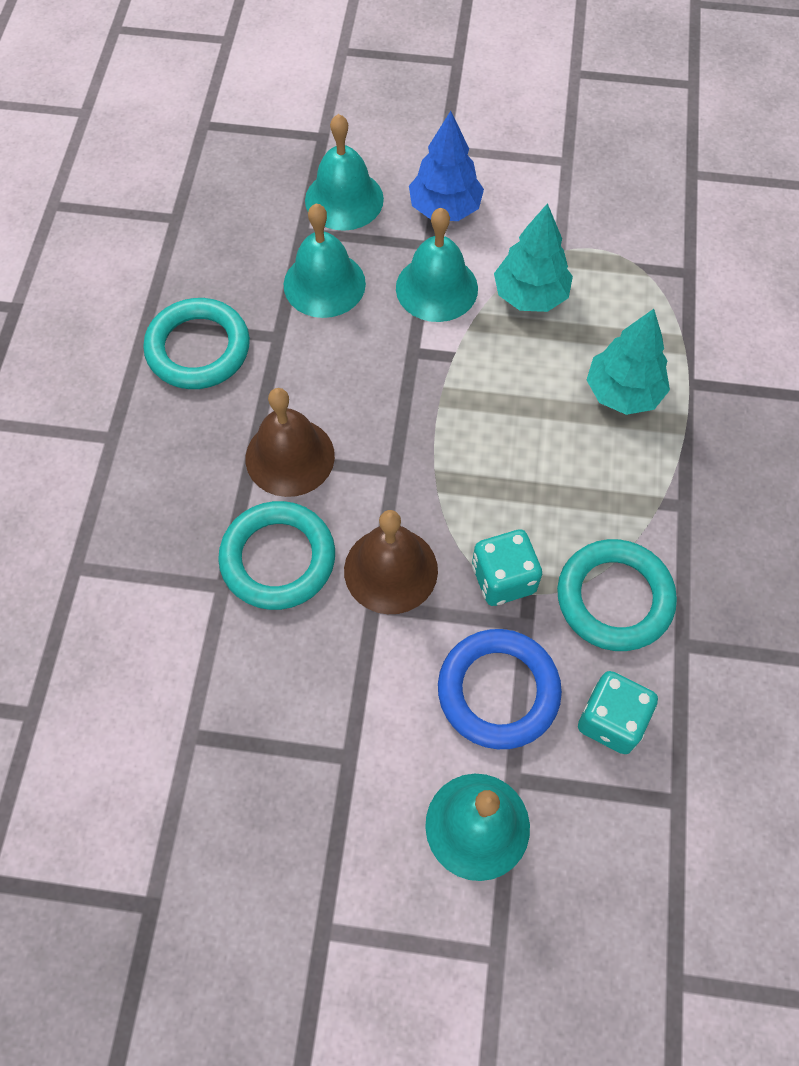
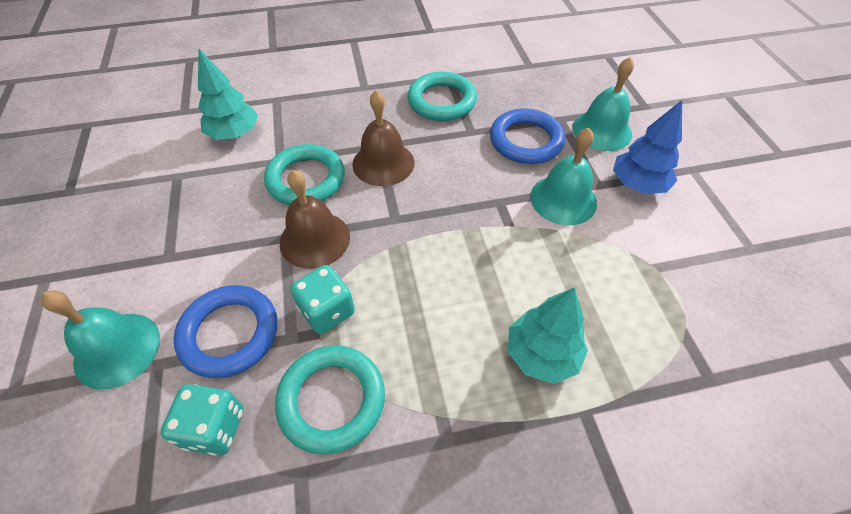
camera: 70 degrees right, 10 degrees down
turquoise bell [284,203,366,318] -> blue ring [490,108,565,164]
turquoise tree [494,203,573,312] -> turquoise tree moved to [198,49,258,140]

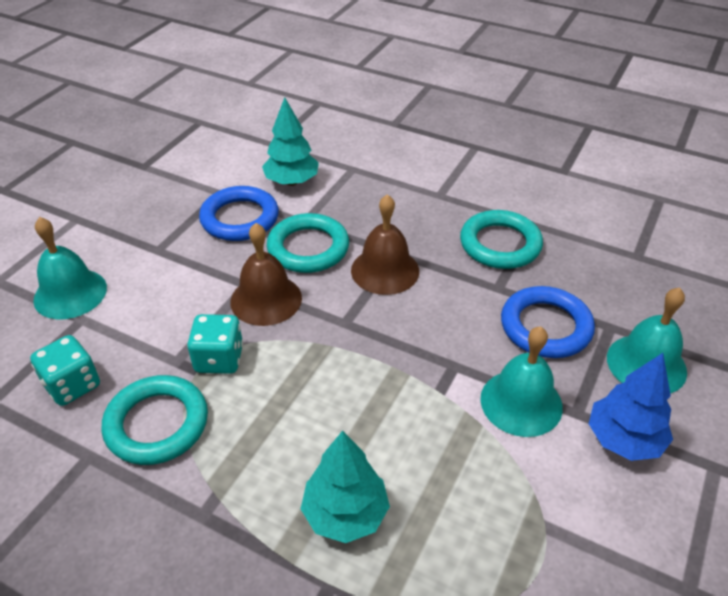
camera: 40 degrees right, 10 degrees down
blue ring [173,285,277,378] -> blue ring moved to [199,186,279,241]

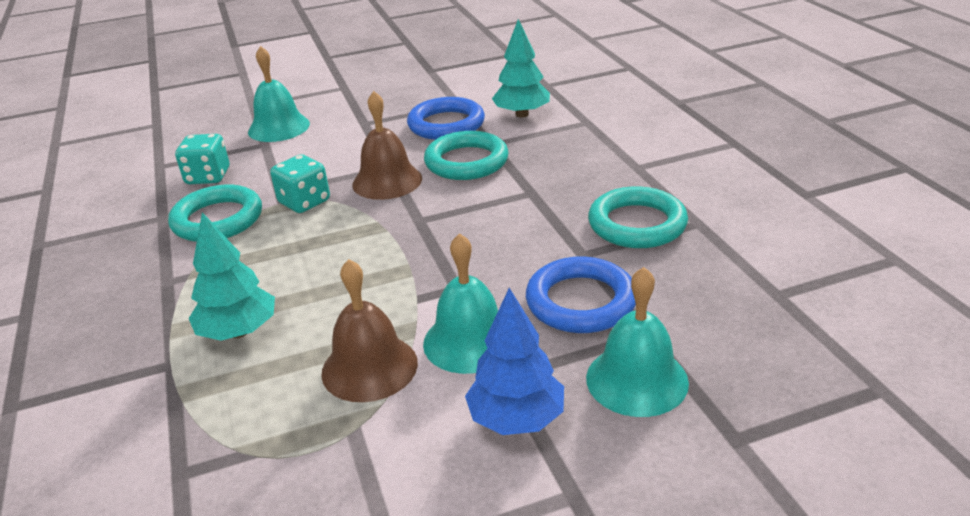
camera: 45 degrees right, 10 degrees down
brown bell [351,194,419,295] -> brown bell moved to [321,259,418,402]

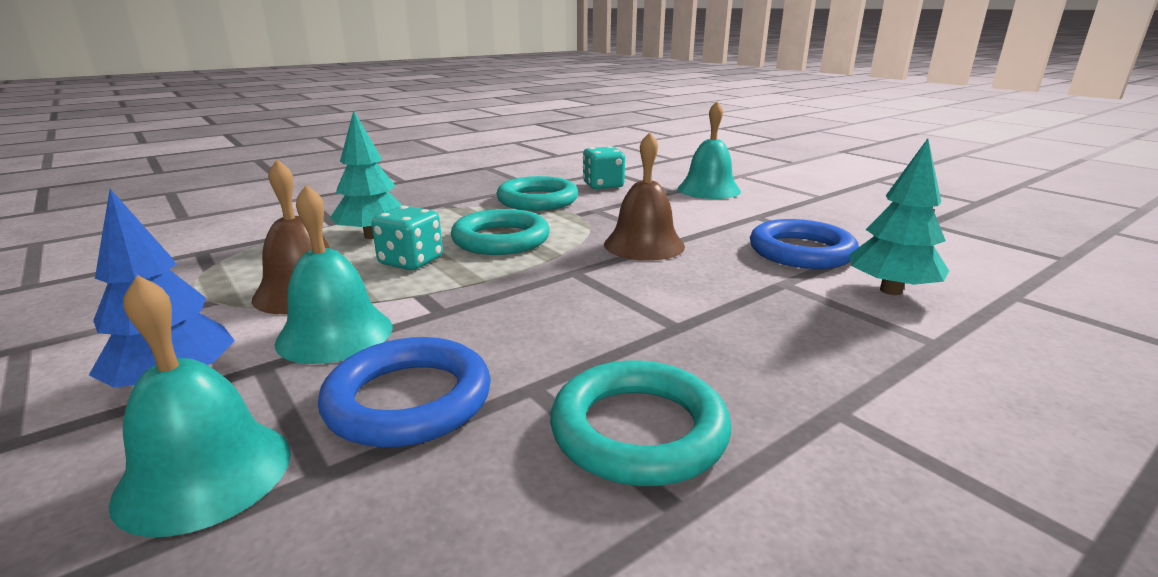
camera: 70 degrees right, 10 degrees down
turquoise dice [270,154,330,213] -> turquoise dice moved to [372,206,443,270]
turquoise ring [424,131,509,180] -> turquoise ring moved to [451,209,550,255]

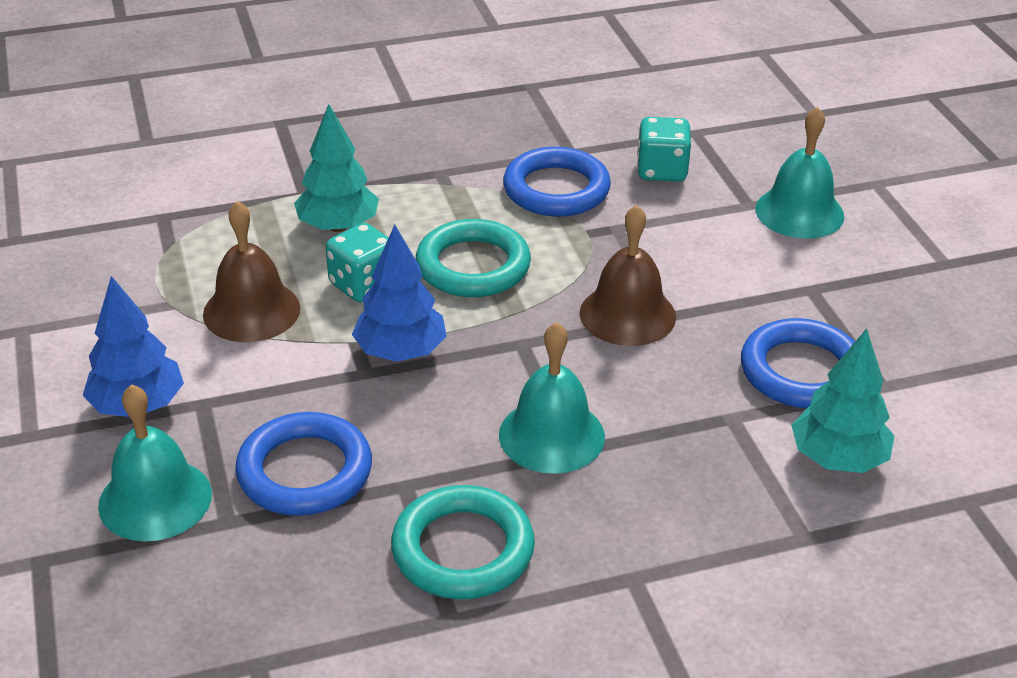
camera: 20 degrees right, 15 degrees up
turquoise bell [275,185,392,364] -> turquoise bell moved to [499,322,605,474]
turquoise ring [496,176,578,211] -> blue ring [503,147,611,217]
none -> blue tree [352,225,447,362]

